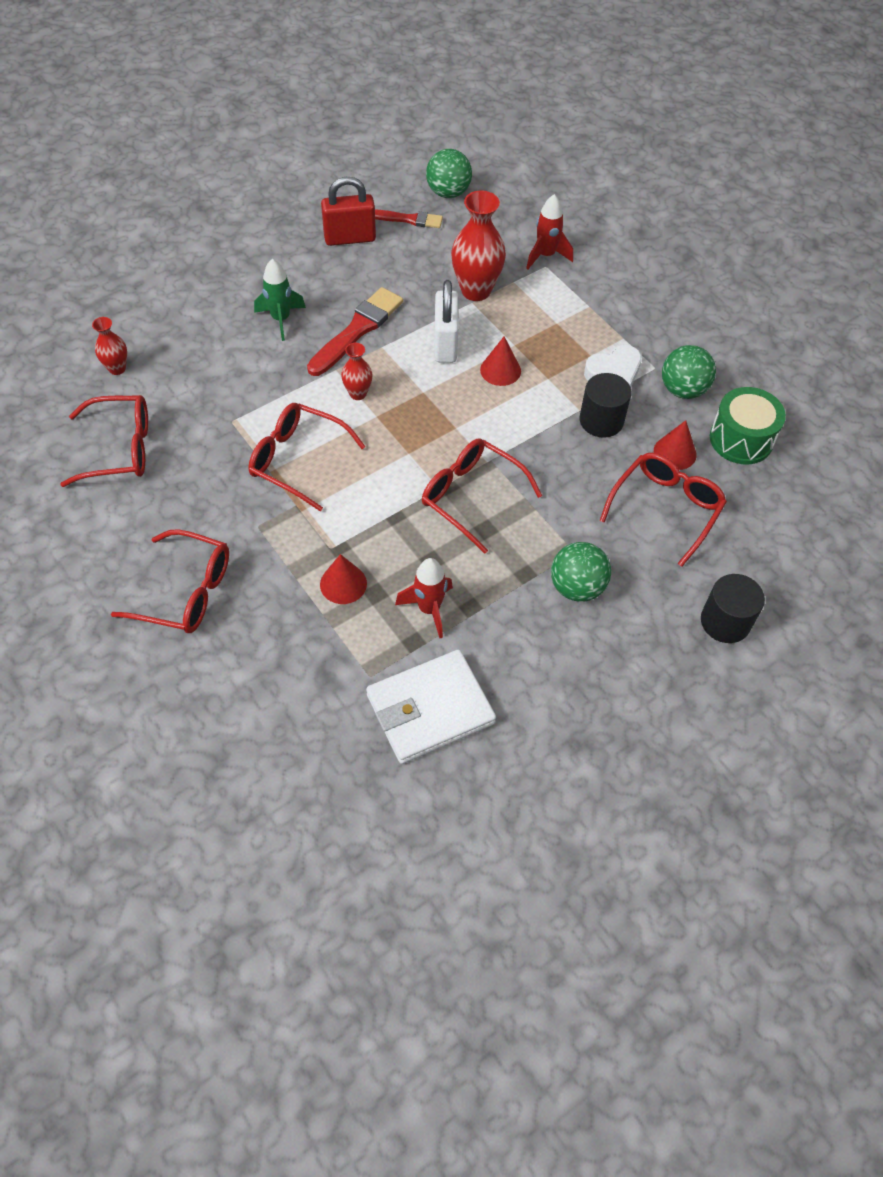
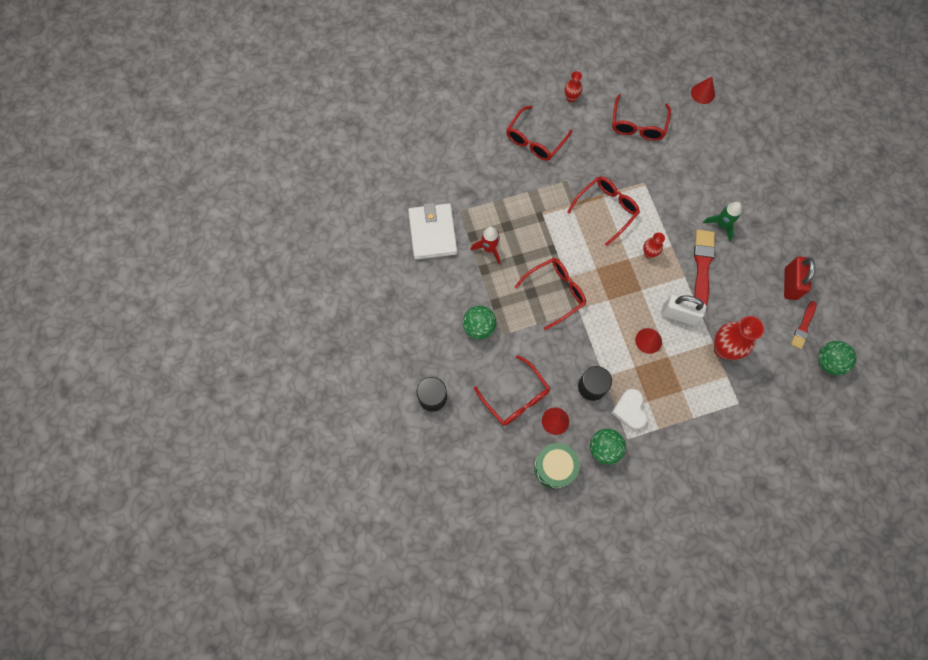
camera: 110 degrees right, 15 degrees up
red vase [92,317,127,375] -> red vase moved to [565,71,583,102]
red brush [307,287,403,376] -> red brush turned 135 degrees counterclockwise [694,230,715,307]
red cone [320,554,367,604] -> red cone moved to [691,77,715,104]
red rocket [526,194,573,269] -> none

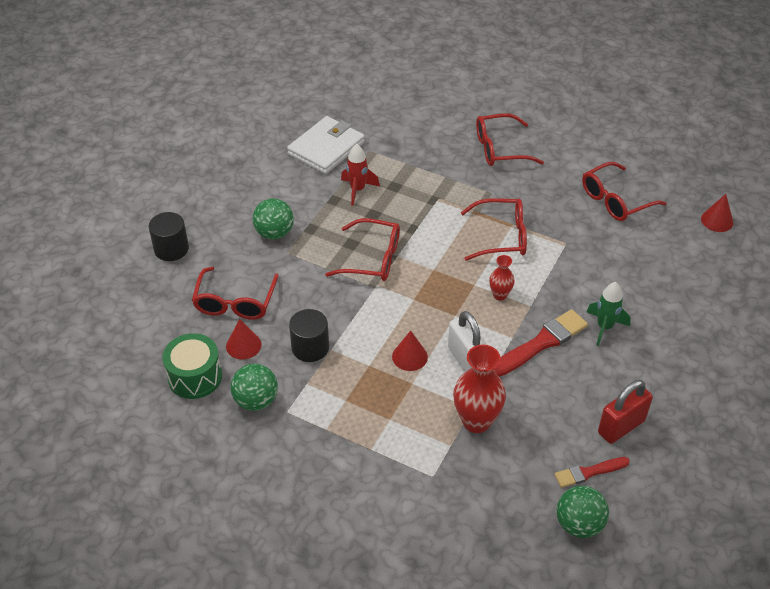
camera: 45 degrees right, 25 degrees down
red vase [565,71,583,102] -> none
white heart [611,389,647,430] -> none

